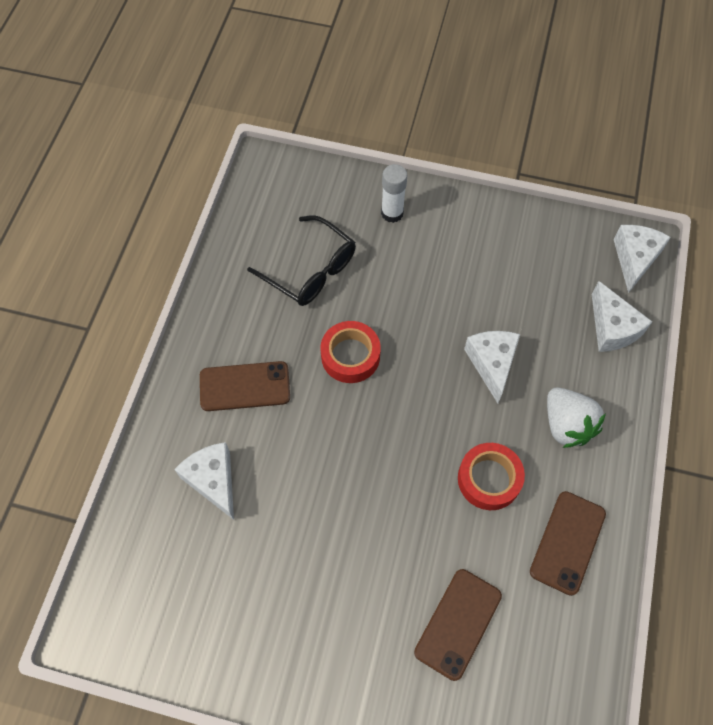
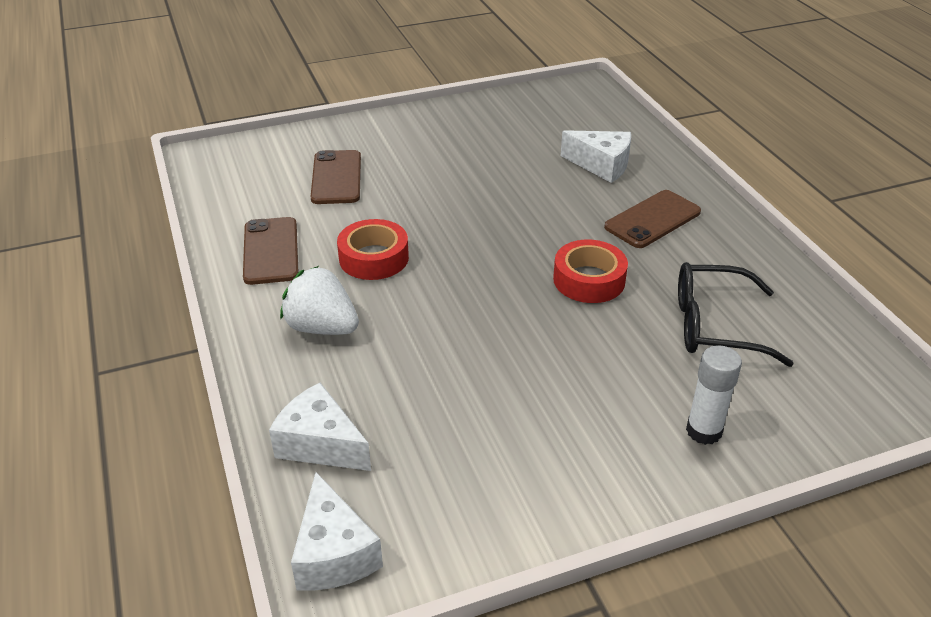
camera: 145 degrees right, 25 degrees down
white cheese [464,331,520,403] -> none

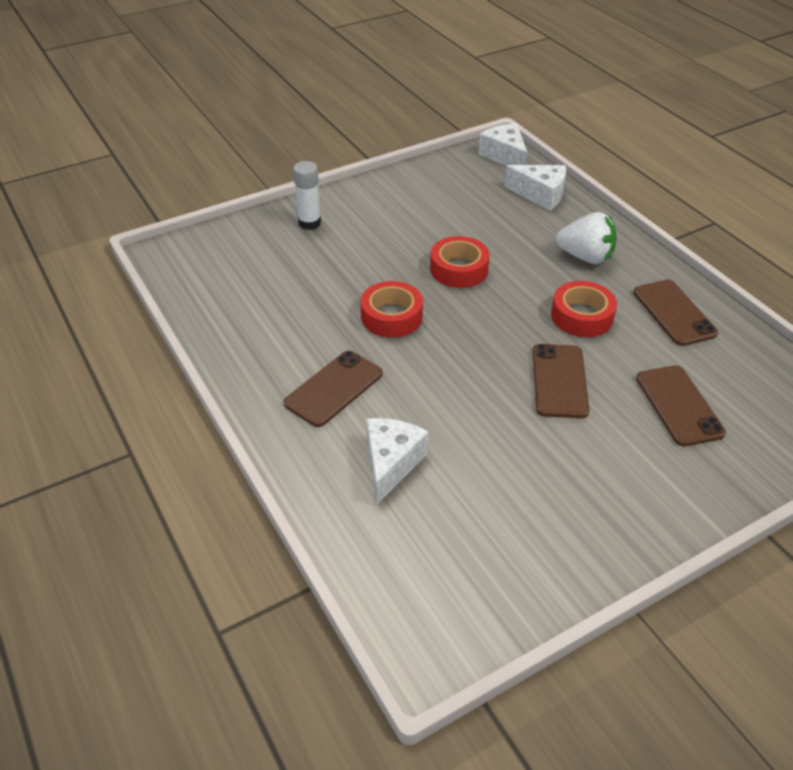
camera: 170 degrees right, 5 degrees up
white cheese [561,130,631,183] -> white cheese turned 90 degrees clockwise [366,418,429,505]
black glasses [678,262,794,367] -> none
none -> red tape [430,236,490,288]
none -> brown phone [532,344,589,418]

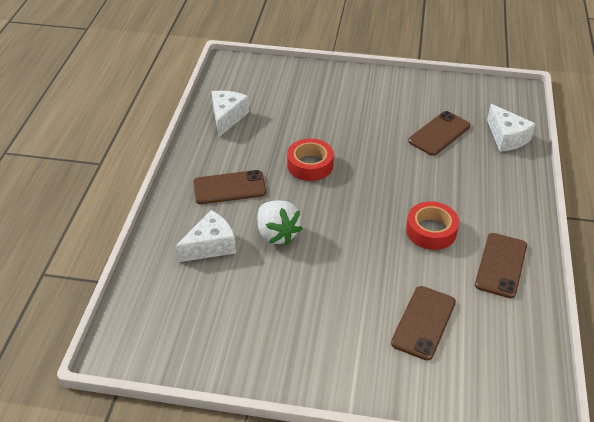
camera: 40 degrees right, 0 degrees up
white glue stick [293,161,321,230] -> none
red tape [430,236,490,288] -> none
white cheese [478,123,528,166] -> white cheese moved to [212,91,249,137]
brown phone [532,344,589,418] -> brown phone moved to [408,111,471,156]
white strawberry [556,212,617,264] -> white strawberry moved to [258,200,303,245]

